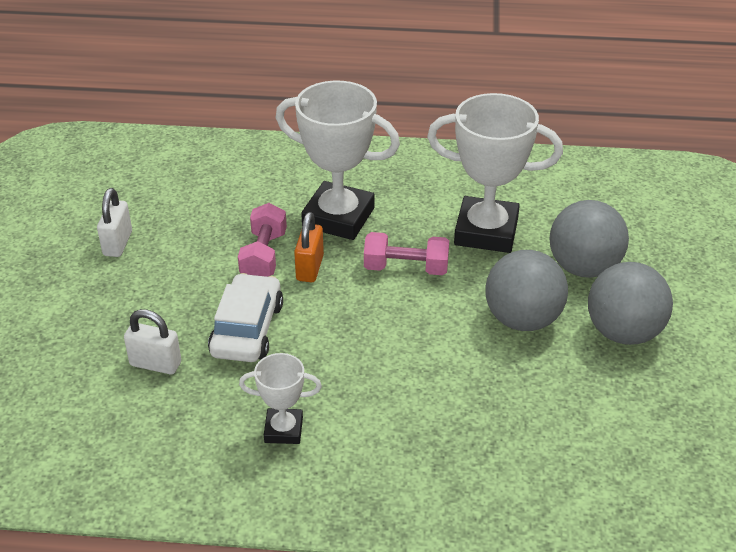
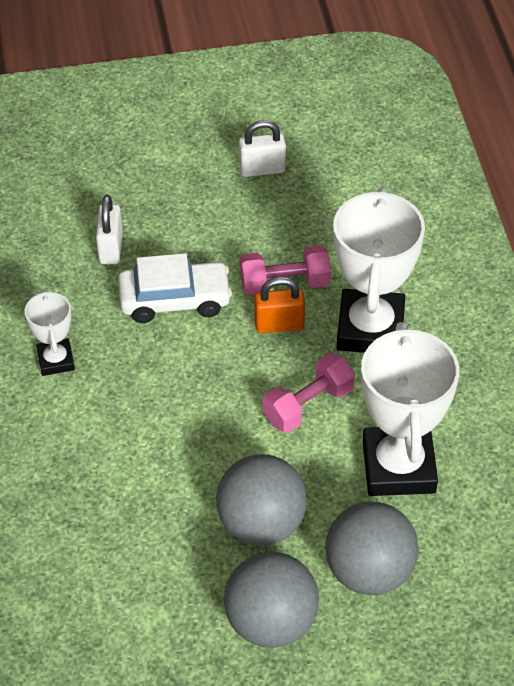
camera: 75 degrees right, 10 degrees up
pink dumbbell [364,232,449,275] -> pink dumbbell turned 60 degrees clockwise [263,353,355,433]

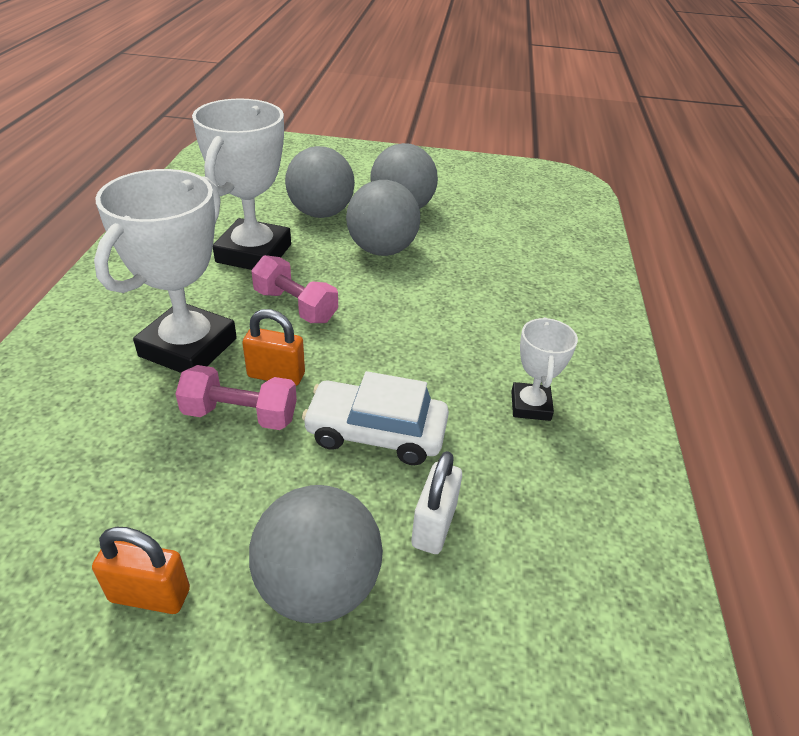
camera: 165 degrees left, 10 degrees down
white padlock [239,120,286,177] -> orange padlock [92,527,190,614]
pink dumbbell [263,353,355,433] -> pink dumbbell turned 60 degrees clockwise [251,255,338,323]
none -> grey ball [249,485,383,624]

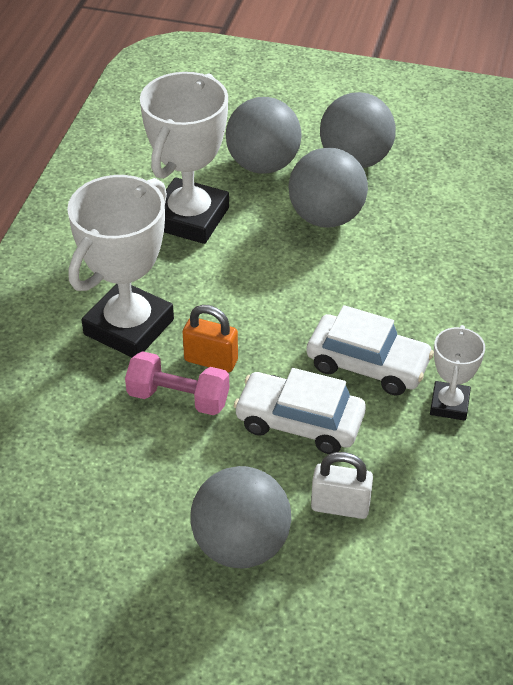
camera: 10 degrees right, 5 degrees up
orange padlock [92,527,190,614] -> none
pink dumbbell [251,255,338,323] -> none
white padlock [411,451,462,554] -> white padlock turned 75 degrees clockwise [311,452,373,519]
none -> white car [306,305,434,396]

